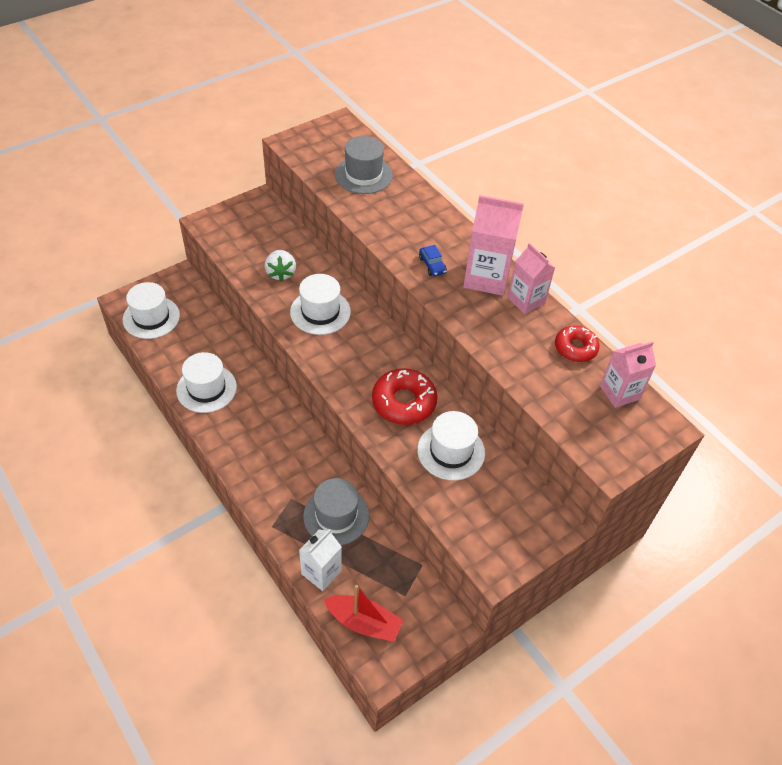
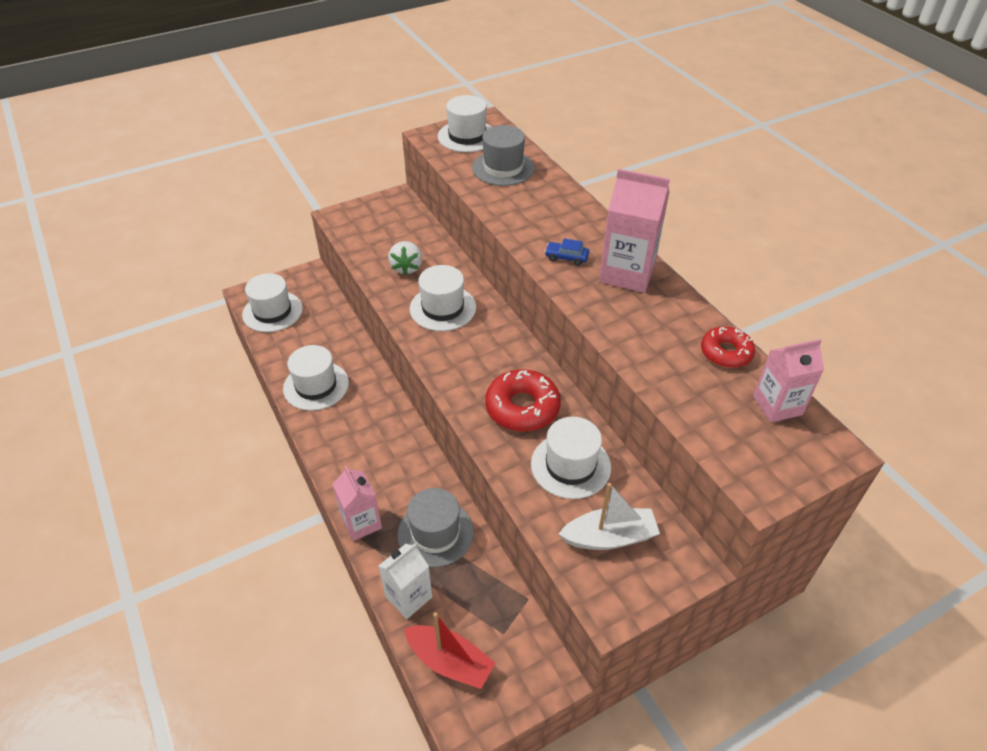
camera: 10 degrees right, 5 degrees down
blue car [419,245,447,276] -> blue car turned 120 degrees clockwise [545,239,589,266]
pink carton [507,243,555,314] -> pink carton moved to [332,466,382,541]
none -> white hat [438,95,492,152]
none -> white boat [559,483,660,550]

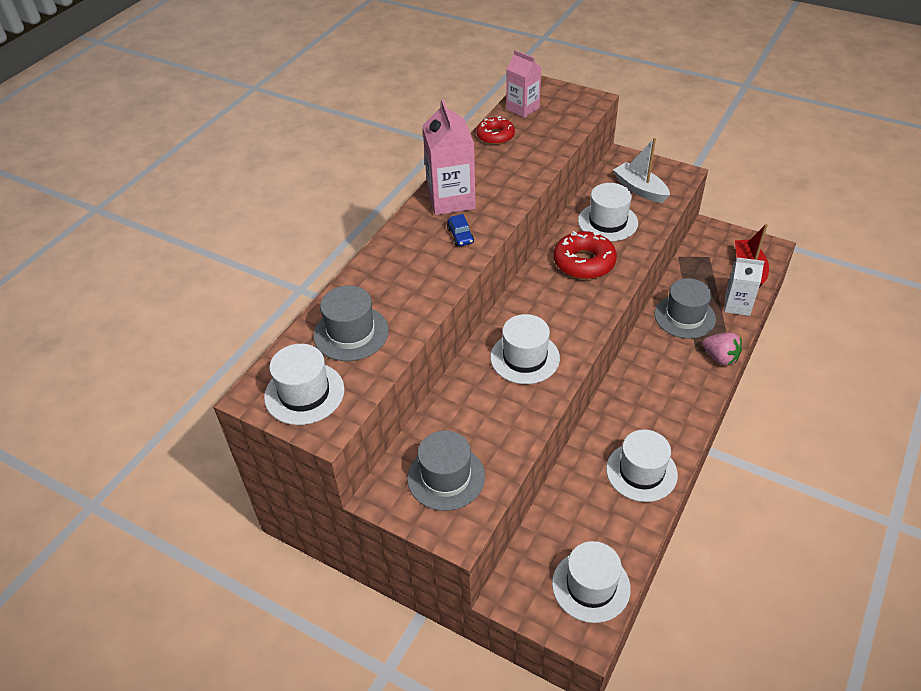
camera: 120 degrees left, 0 degrees up
pink carton [332,466,382,541] -> pink strawberry [702,332,742,366]
white strawberry [388,241,422,275] -> none
none -> grey hat [407,430,485,511]

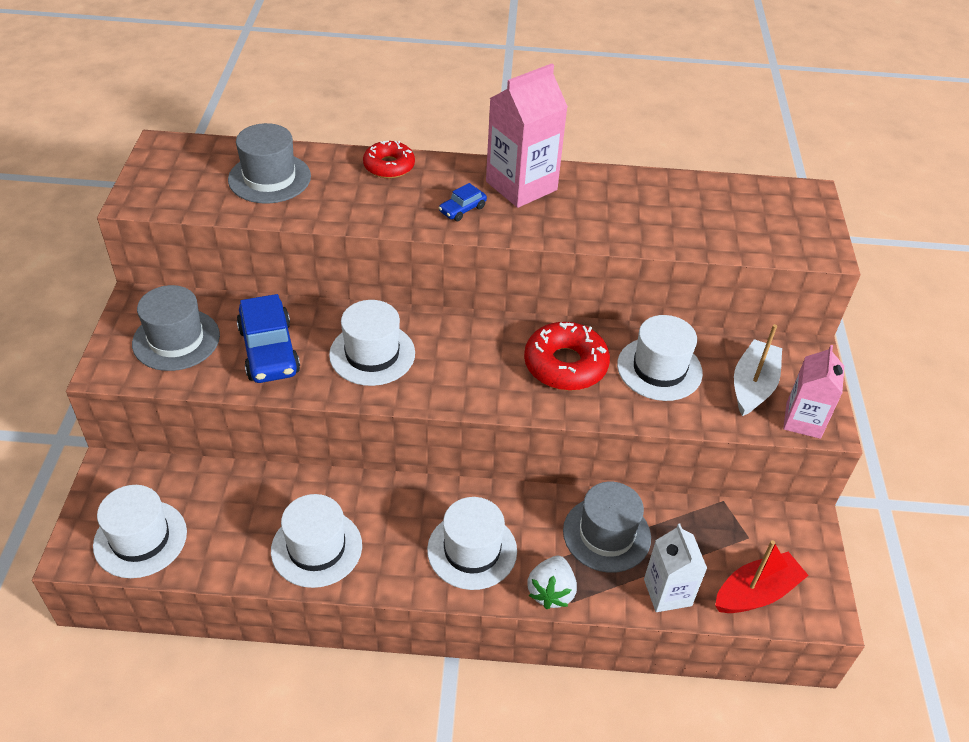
camera: 60 degrees right, 0 degrees up
white hat [264,344,345,425] -> white hat moved to [427,497,517,590]
red donut [476,116,515,145] -> red donut moved to [363,141,415,178]
pink carton [506,50,541,118] -> pink carton moved to [783,345,844,439]
pink strawberry [702,332,742,366] -> white strawberry [527,556,577,609]
none -> blue car [236,294,300,383]

